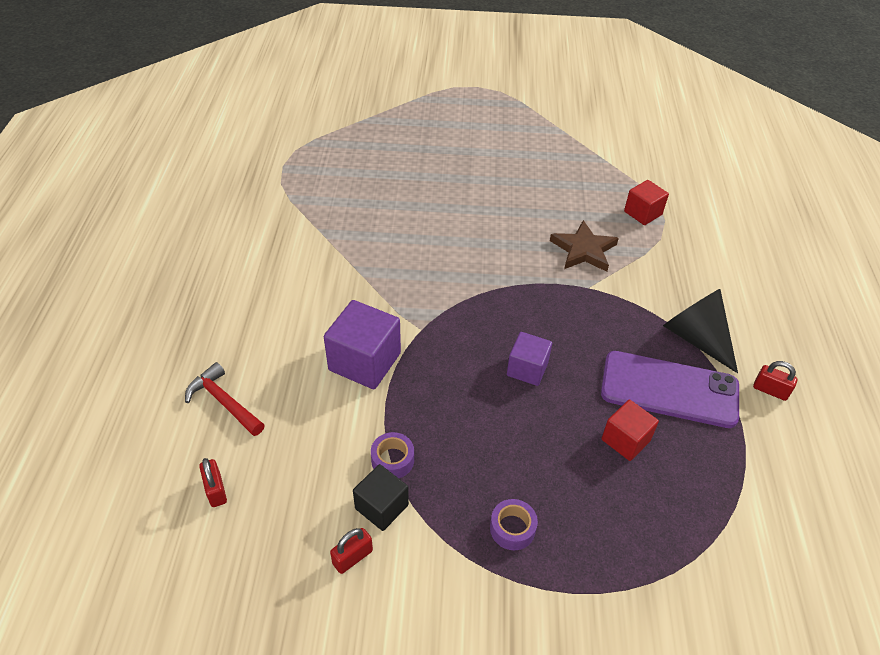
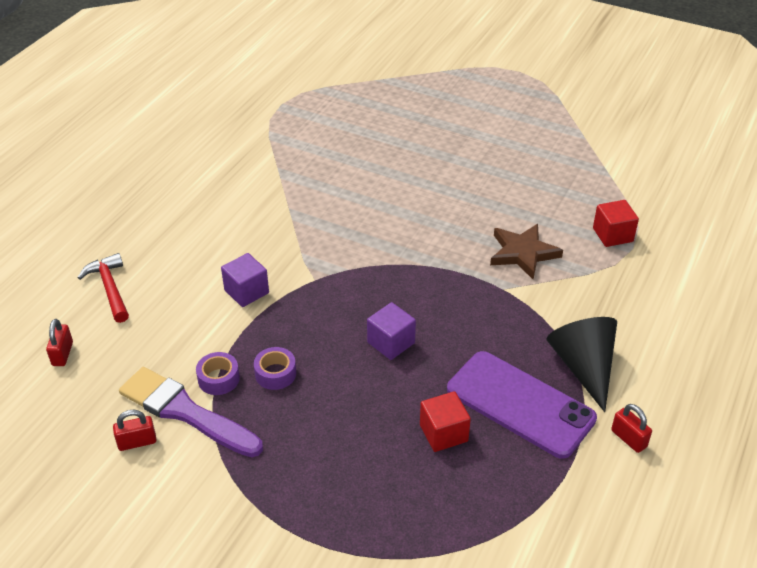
camera: 25 degrees right, 5 degrees down
purple cube [324,300,401,389] -> purple cube [221,253,269,307], size x0.62
black cube [353,464,409,531] -> purple brush [119,367,263,457]
purple tape [490,499,538,550] -> purple tape moved to [254,347,296,390]

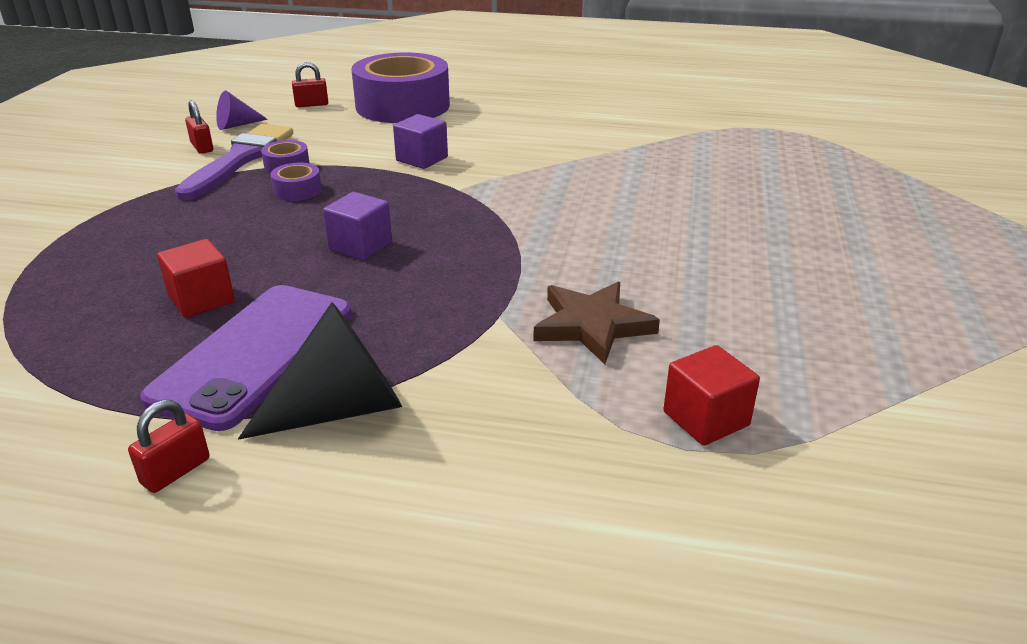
camera: 75 degrees right, 10 degrees down
red hammer [78,253,129,323] -> purple tape [351,52,450,123]
none -> purple cone [216,91,268,130]

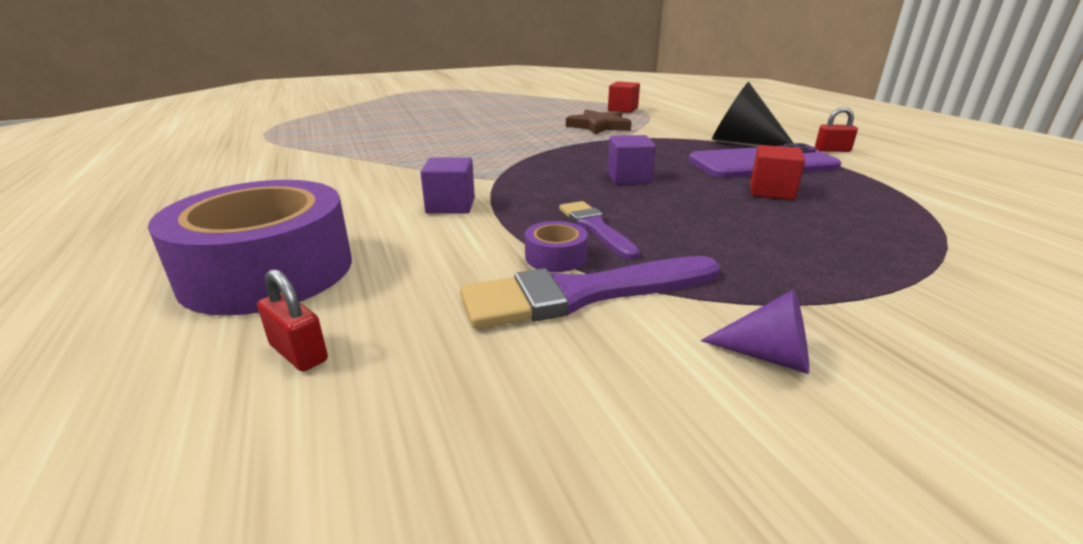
camera: 125 degrees left, 5 degrees down
red padlock [185,100,213,154] -> none
purple cone [216,91,268,130] -> purple cone moved to [700,289,809,374]
purple tape [270,163,322,201] -> purple brush [559,201,640,260]

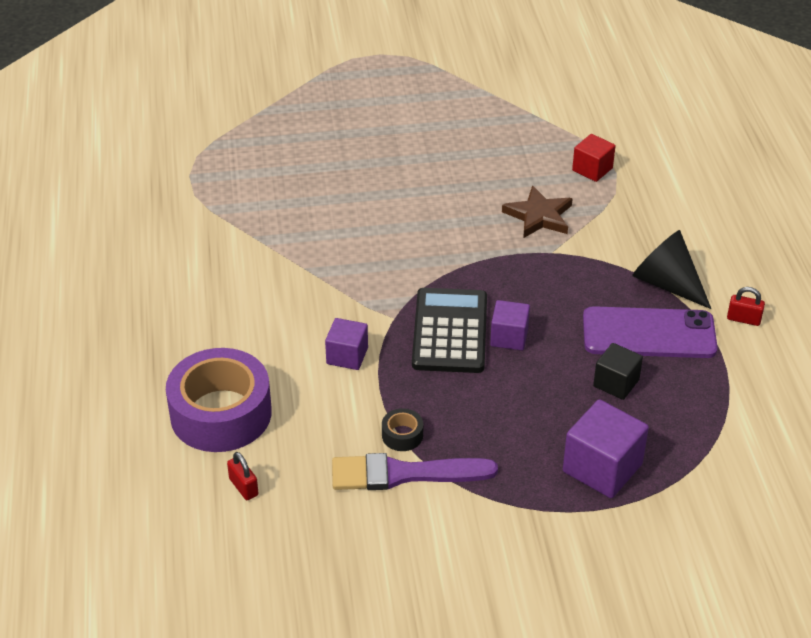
camera: 15 degrees right, 15 degrees up
purple tape [525,221,588,272] -> black tape [382,408,423,451]
purple brush [559,201,640,260] -> none
purple cone [700,289,809,374] -> none
red cube [750,145,805,200] -> black cube [593,343,643,400]
none -> black calculator [412,288,487,373]
none -> purple cube [563,399,649,498]

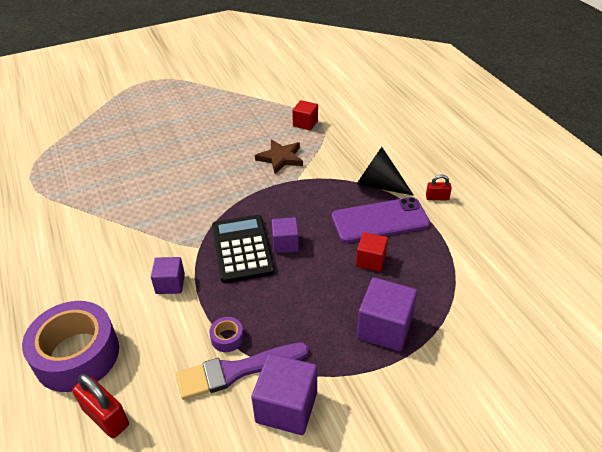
camera: 15 degrees left, 0 degrees up
red padlock [227,452,259,500] -> red padlock [72,374,129,438], size x1.70
black tape [382,408,423,451] -> purple tape [209,317,244,352]
black cube [593,343,643,400] -> red cube [356,232,388,272]
none -> purple cube [251,353,317,435]

